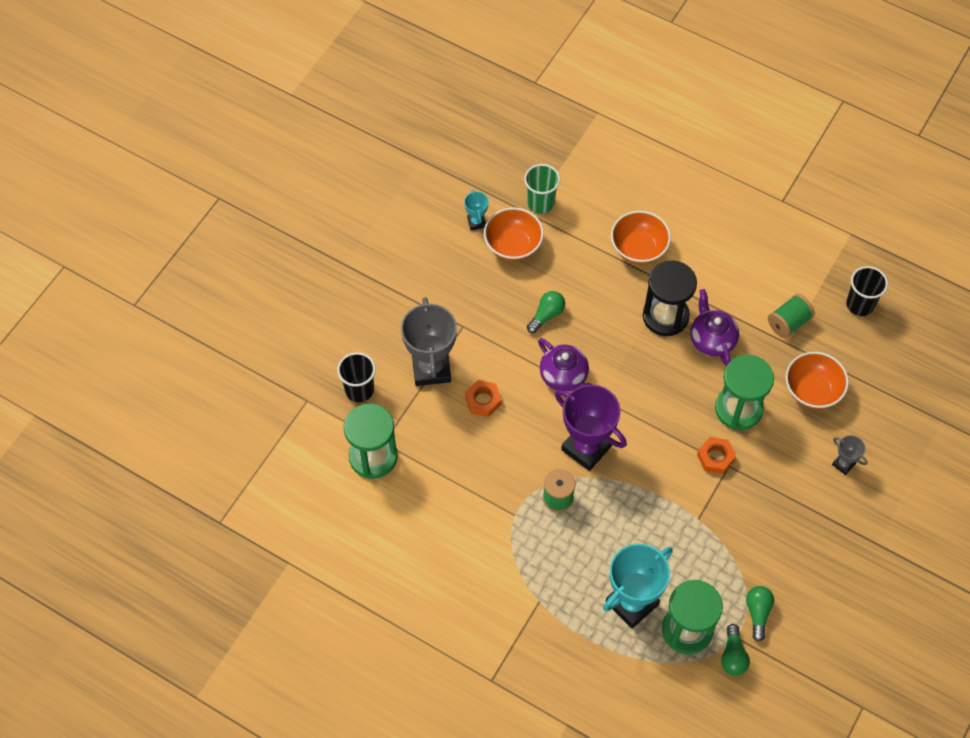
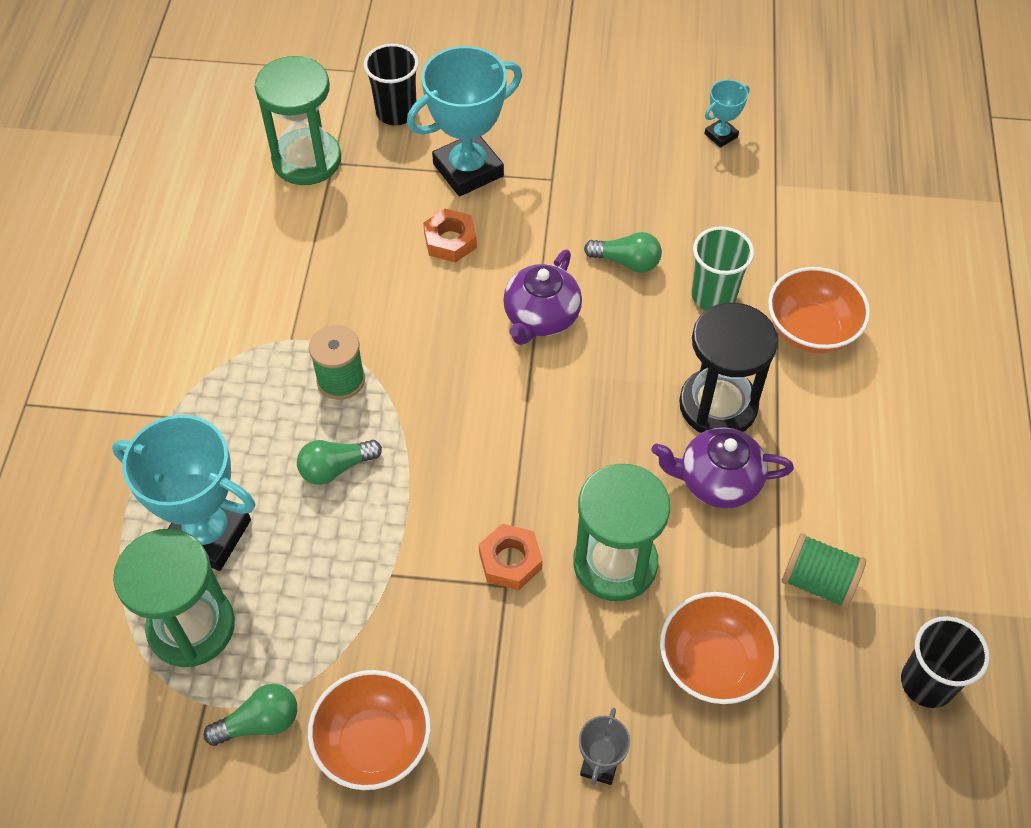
camera: 65 degrees right, 5 degrees down
grey trophy [401,297,457,386] -> turquoise trophy [407,46,522,196]
orange bowl [484,208,544,261] -> orange bowl moved to [308,670,431,790]
green cup [524,164,560,214] -> green cup moved to [692,226,754,310]
purple trophy [555,384,627,471] -> none
purple teapot [690,289,739,366] -> purple teapot turned 135 degrees counterclockwise [652,427,794,508]
green light bulb [721,624,750,676] -> green light bulb moved to [297,440,382,485]

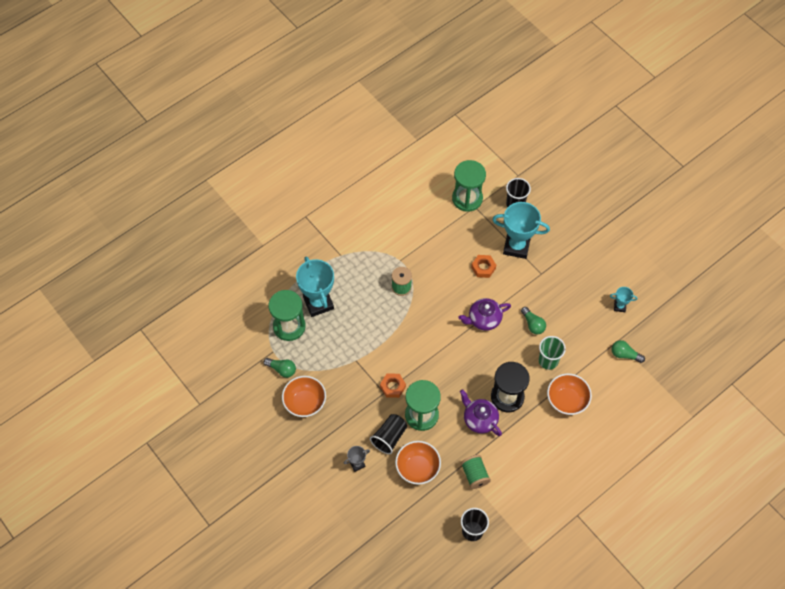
camera: 45 degrees right, 5 degrees up
green light bulb [297,440,382,485] -> green light bulb moved to [612,340,645,363]
none -> black cup [370,414,407,454]

